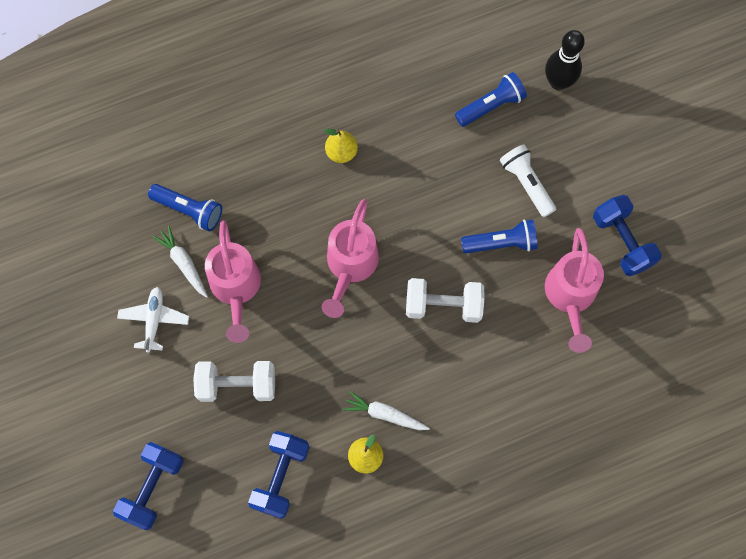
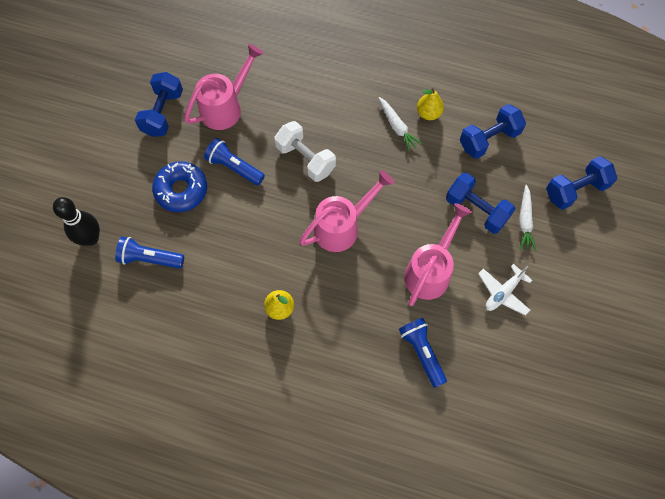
camera: 140 degrees left, 5 degrees down
white carrot [153,226,208,298] -> white carrot moved to [519,185,537,251]
white dumbbell [193,361,275,402] -> blue dumbbell [446,173,515,234]
white flashlight [500,144,556,217] -> blue donut [152,161,207,212]

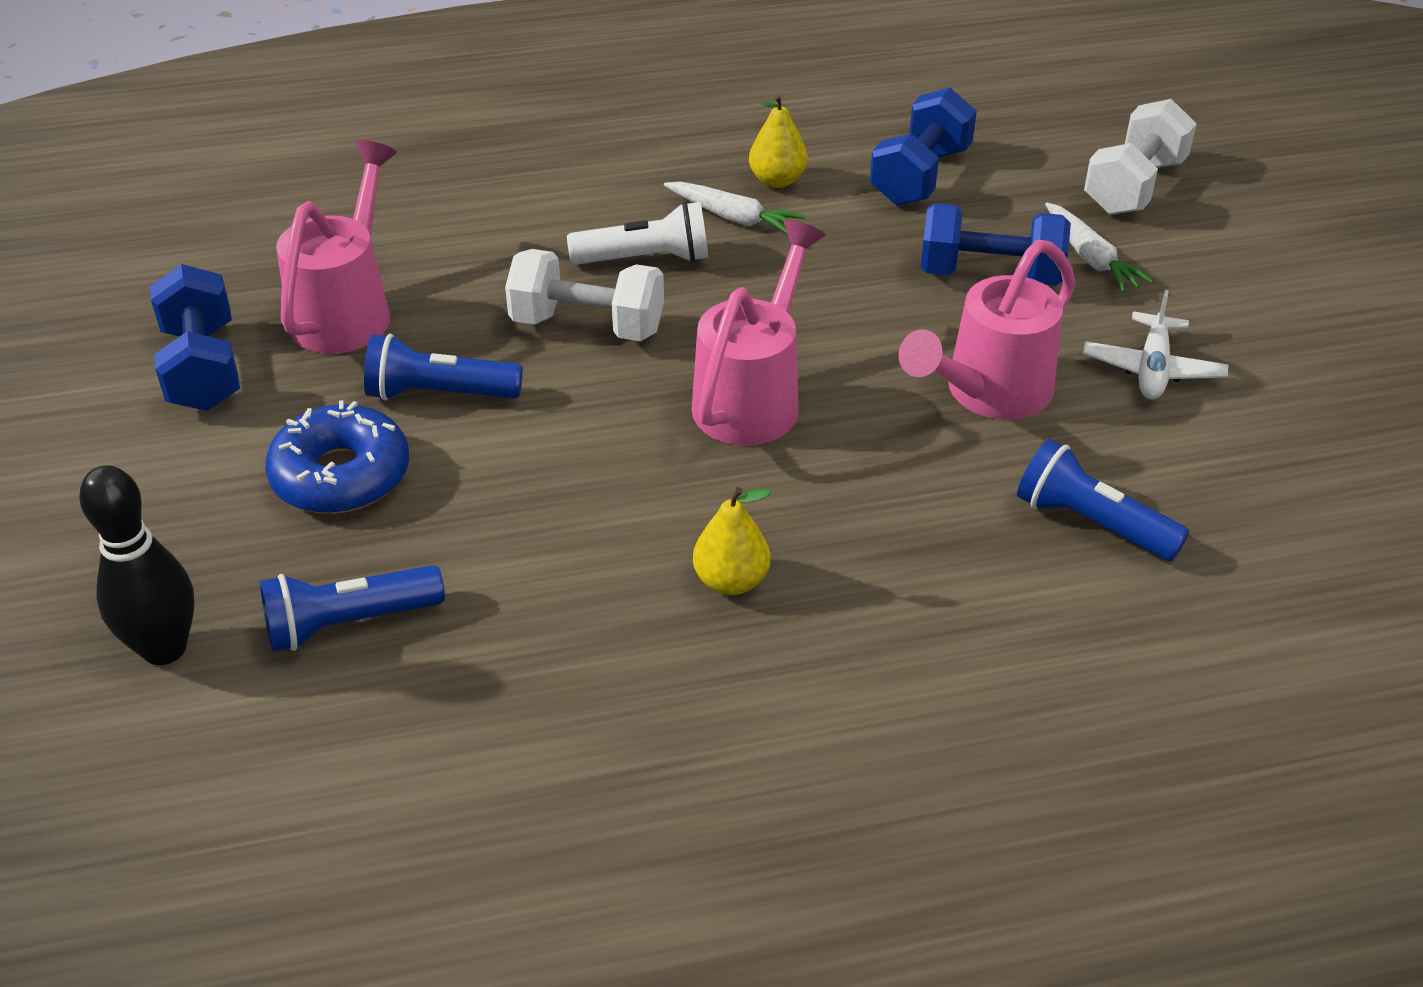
camera: 30 degrees left, 25 degrees down
pink watering can [404,203,472,306] -> pink watering can turned 135 degrees counterclockwise [899,240,1076,420]
blue dumbbell [546,156,617,210] -> white dumbbell [1084,99,1197,215]
none -> white flashlight [567,202,708,265]

